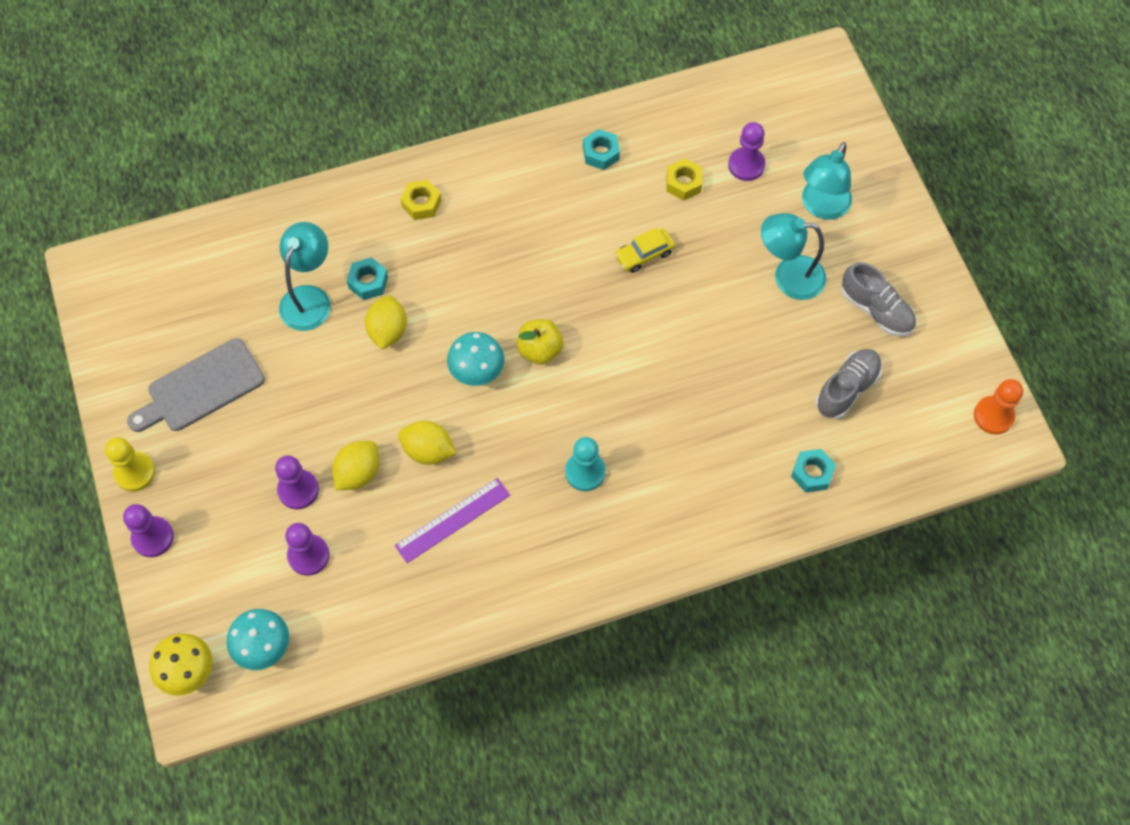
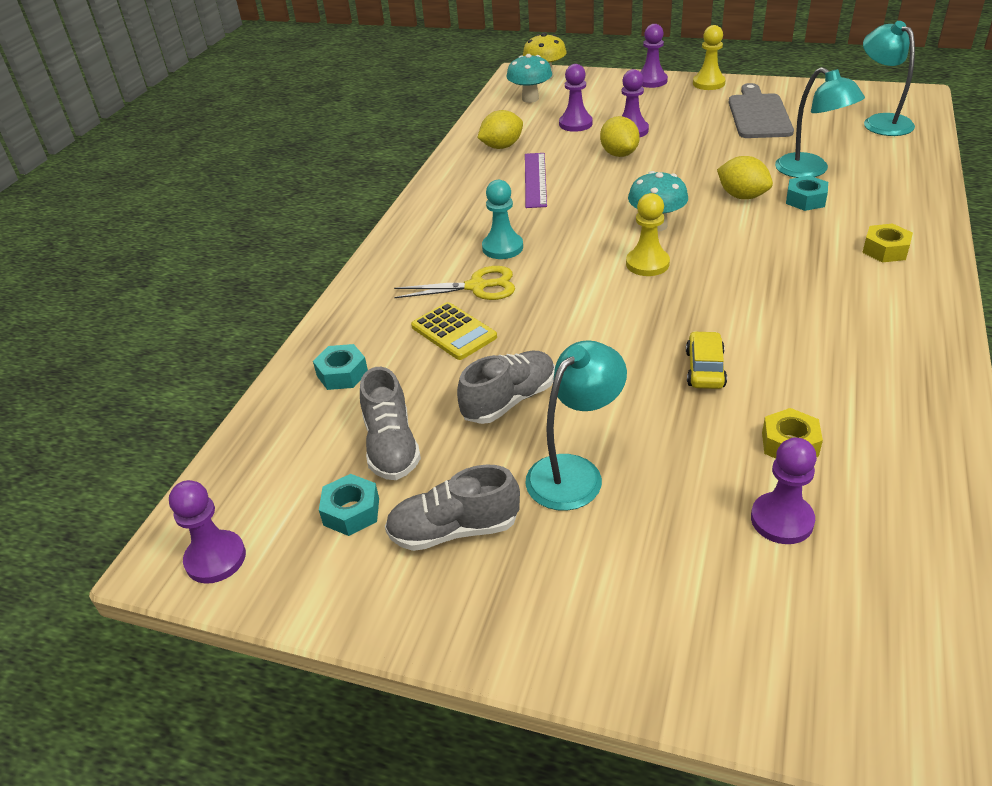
camera: 130 degrees right, 25 degrees down
yellow lemon [398,421,456,465] -> yellow lemon moved to [477,110,523,149]
yellow apple [517,319,564,365] -> yellow pawn [626,193,670,276]
turquoise nut [583,129,620,170] -> turquoise nut moved to [319,474,379,536]
turquoise lamp [802,142,852,220] -> turquoise lamp moved to [863,21,915,136]
orange pawn [974,379,1023,434] -> purple pawn [169,480,246,584]
none -> yellow scissors [394,266,515,300]
none -> yellow calculator [411,302,497,360]
none -> grey shoe [457,351,555,424]

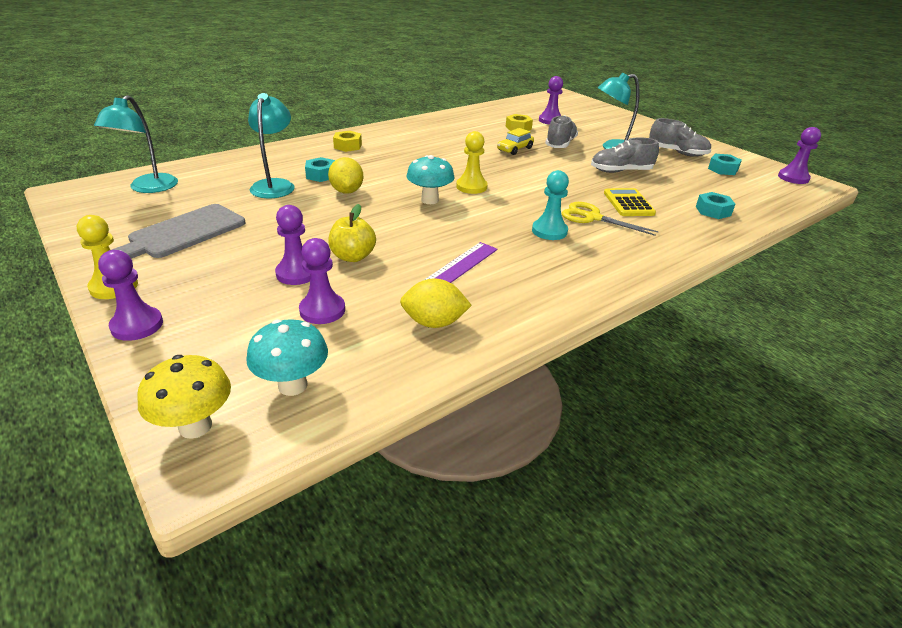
camera: 150 degrees left, 5 degrees down
grey shoe [360,367,421,480] -> grey shoe moved to [545,115,578,148]
yellow lemon [600,116,640,157] -> yellow apple [328,204,376,262]

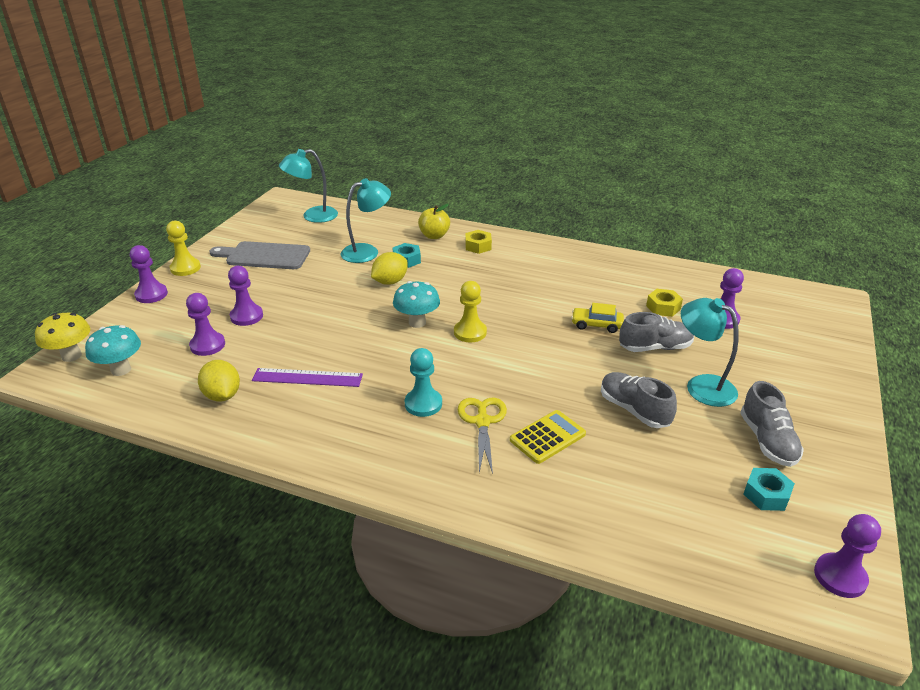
camera: 60 degrees right, 0 degrees up
yellow apple [328,204,376,262] -> yellow apple moved to [418,204,450,239]
turquoise nut [696,192,735,219] -> none

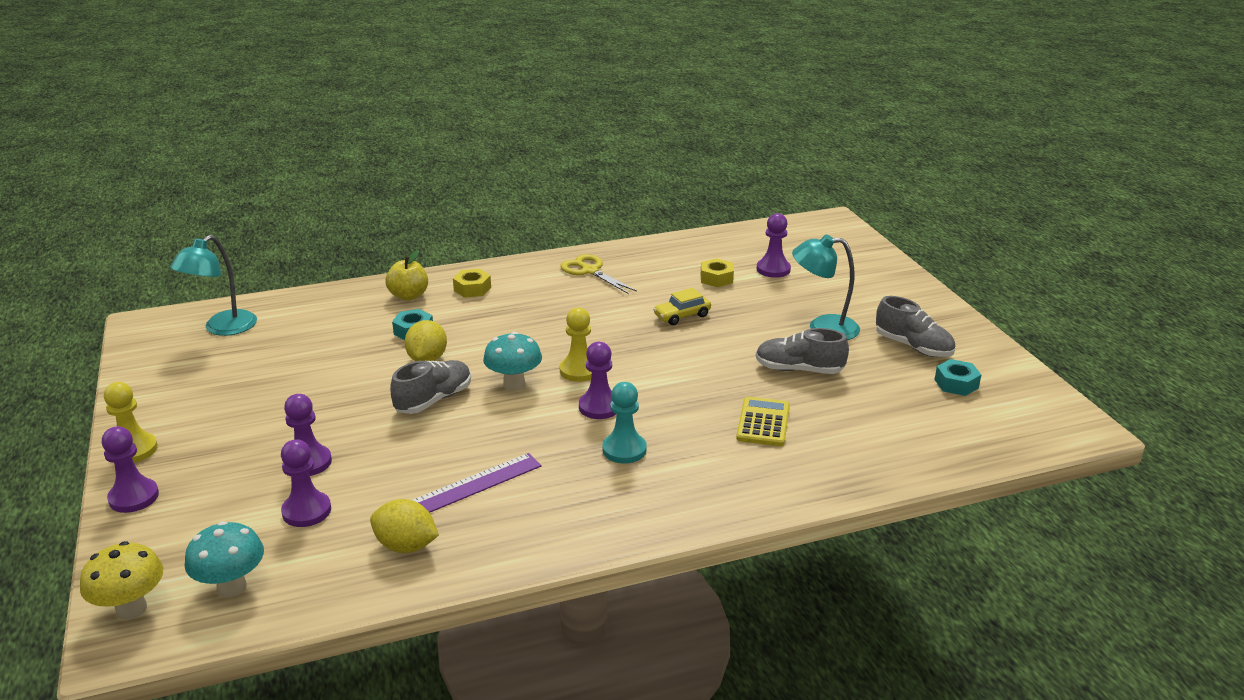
camera: 40 degrees left, 5 degrees down
grey cutting board [209,241,310,269] -> none
turquoise lamp [341,178,391,263] -> none
yellow scissors [458,398,507,474] -> yellow scissors moved to [560,254,637,294]
grey shoe [619,312,694,352] -> grey shoe moved to [390,360,471,414]
purple pawn [814,514,881,598] -> purple pawn moved to [579,342,616,419]

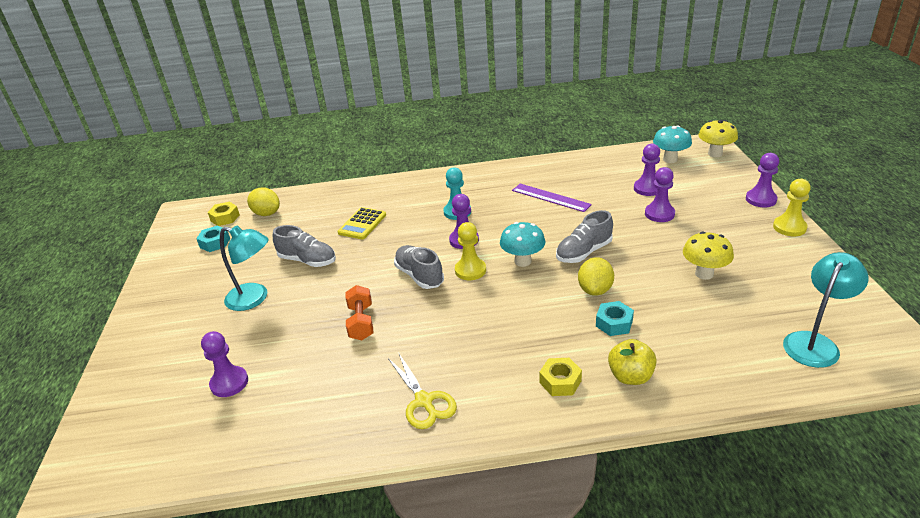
camera: 165 degrees left, 5 degrees up
yellow lemon [370,499,439,553] -> yellow lemon moved to [247,187,280,216]
purple ruler [413,453,542,513] -> purple ruler turned 60 degrees clockwise [512,184,592,212]
yellow car [653,288,711,325] -> orange dumbbell [345,285,374,340]
yellow nut [701,258,734,288] -> yellow nut moved to [207,202,240,226]
grey shoe [876,296,955,357] -> grey shoe moved to [394,245,444,289]
none -> yellow mushroom [683,232,734,280]

